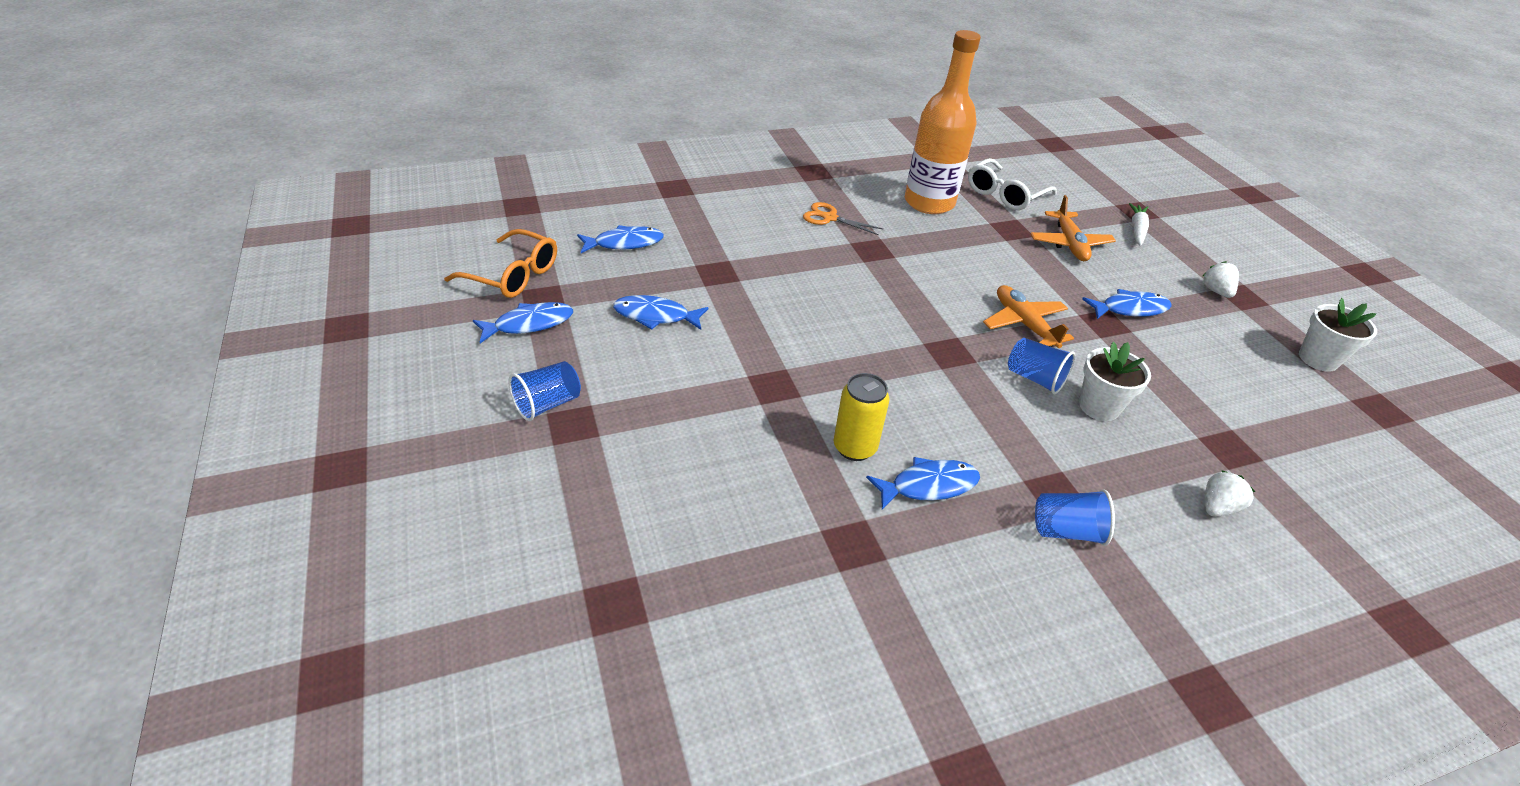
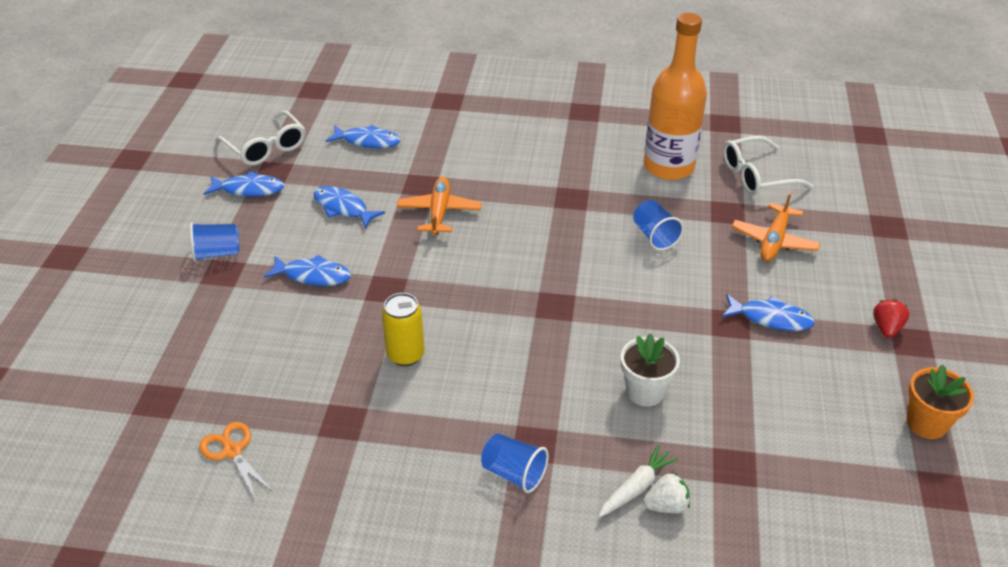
camera: 30 degrees right, 0 degrees up
orange glasses [444,229,557,298] -> white glasses [216,111,305,166]
orange scissors [803,202,883,235] -> orange scissors moved to [199,422,274,500]
blue fish [866,457,980,510] -> blue fish moved to [263,255,351,286]
orange plane [983,285,1074,348] -> orange plane moved to [397,177,482,236]
blue cup [1008,338,1075,394] -> blue cup moved to [633,200,684,250]
white carrot [1129,203,1149,246] -> white carrot moved to [599,445,678,517]
white strawberry [1203,261,1239,298] -> red strawberry [873,299,909,338]
white flower pot [1299,298,1377,372] -> orange flower pot [907,364,974,439]

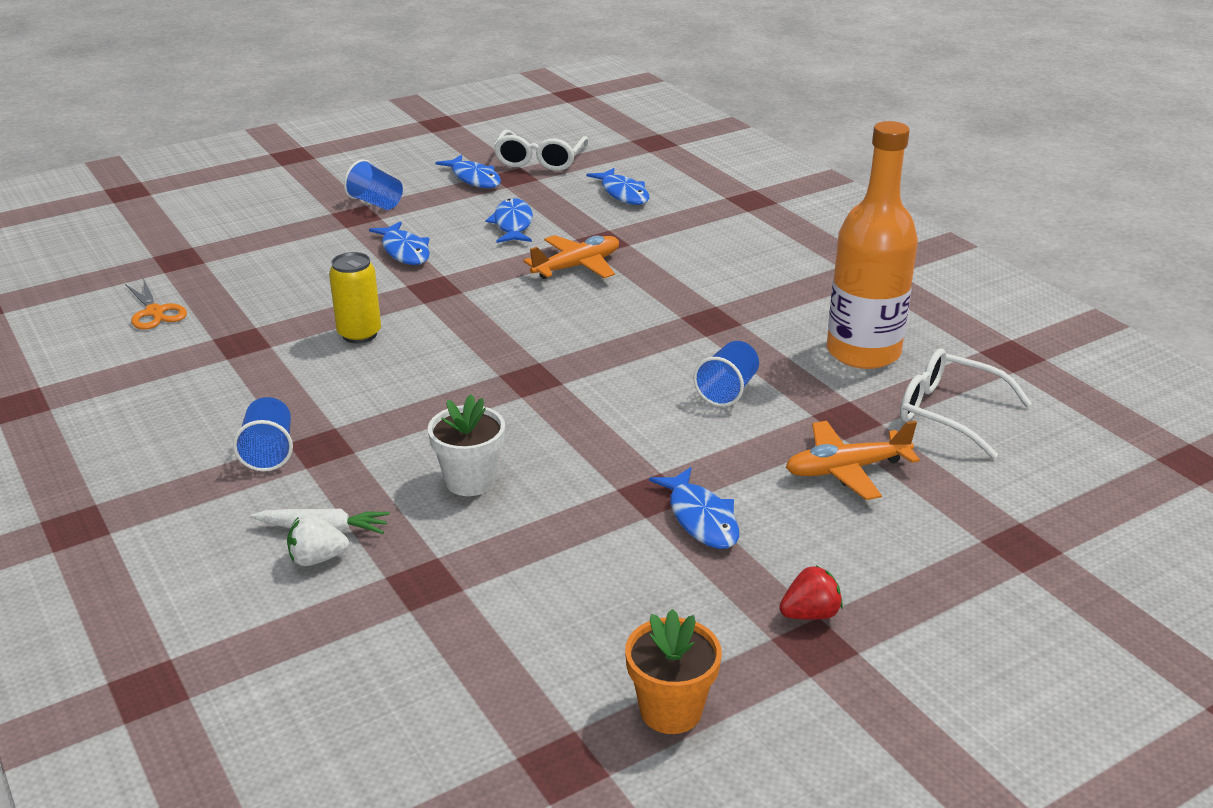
camera: 50 degrees right, 10 degrees down
orange scissors [199,422,274,500] -> orange scissors turned 135 degrees clockwise [125,278,187,330]
white strawberry [643,473,690,514] -> white strawberry turned 135 degrees clockwise [287,514,349,566]

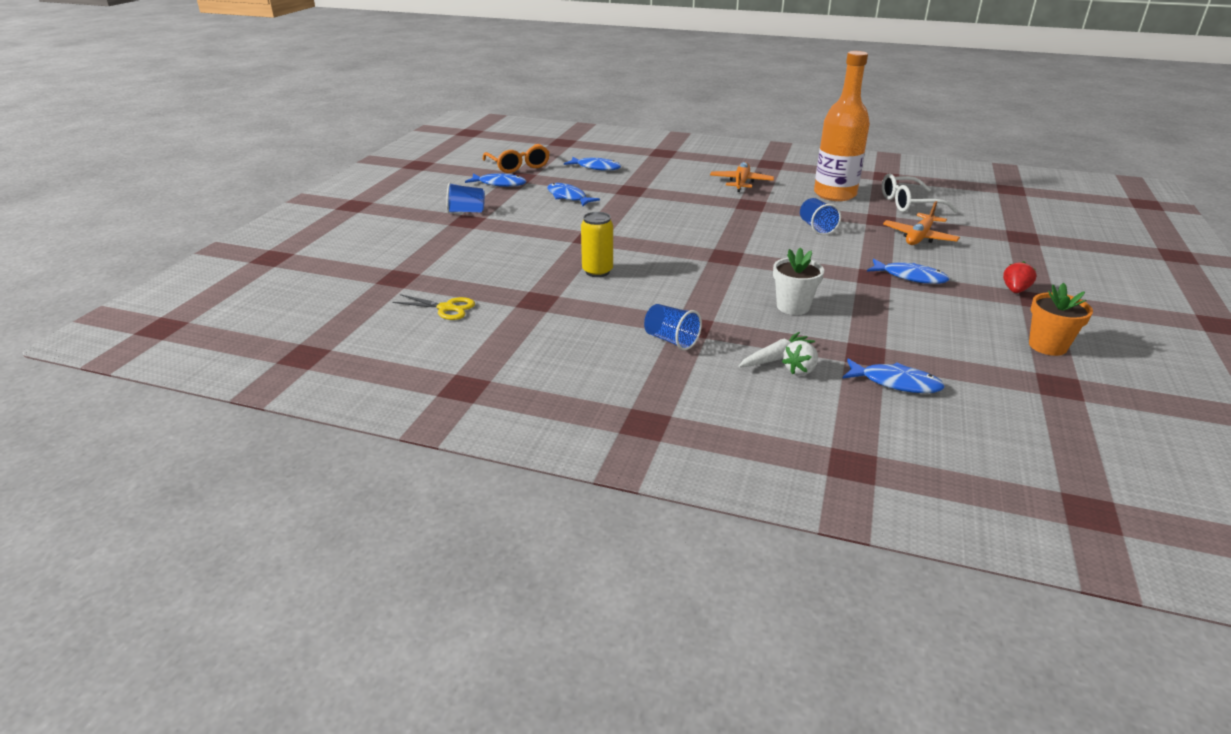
camera: 40 degrees left, 0 degrees up
orange scissors [125,278,187,330] -> yellow scissors [392,294,475,320]
blue fish [369,221,430,265] -> blue fish moved to [842,359,945,393]
white glasses [494,130,588,171] -> orange glasses [483,144,550,173]
orange plane [523,235,619,279] -> orange plane moved to [710,162,774,192]

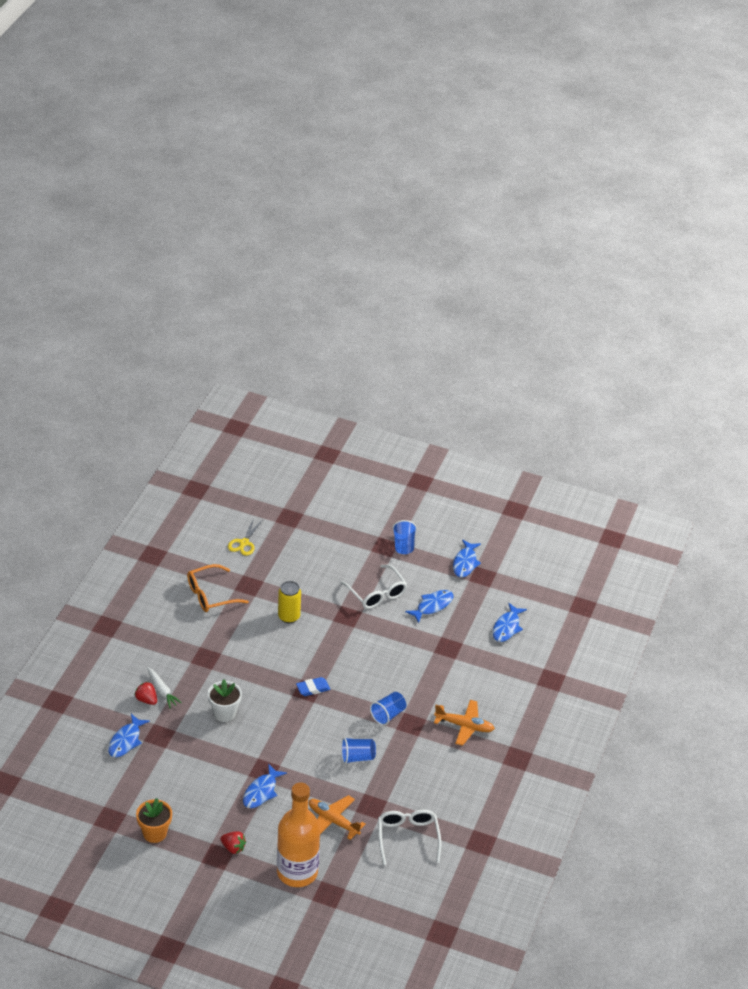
camera: 90 degrees right, 10 degrees up
orange glasses [483,144,550,173] -> orange glasses moved to [187,564,249,612]
blue cup [644,304,702,350] -> blue cup moved to [370,692,406,726]
white strawberry [782,340,818,376] -> red strawberry [135,681,157,705]
orange bottle [814,51,870,201] -> orange bottle moved to [277,782,320,887]
none -> blue eraser [296,677,330,696]
none -> white glasses [340,565,407,609]

